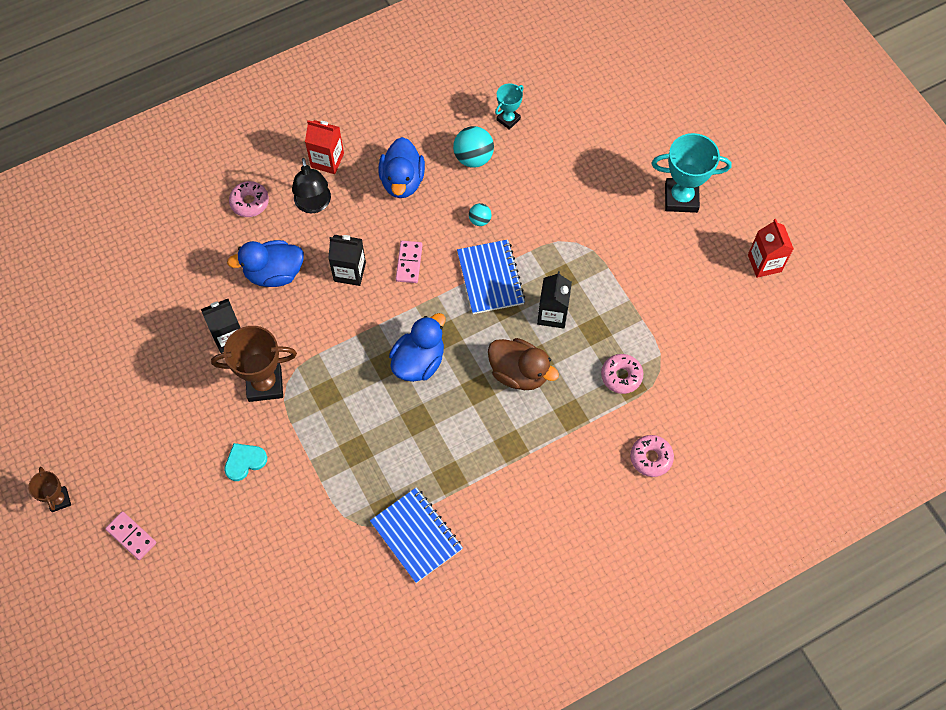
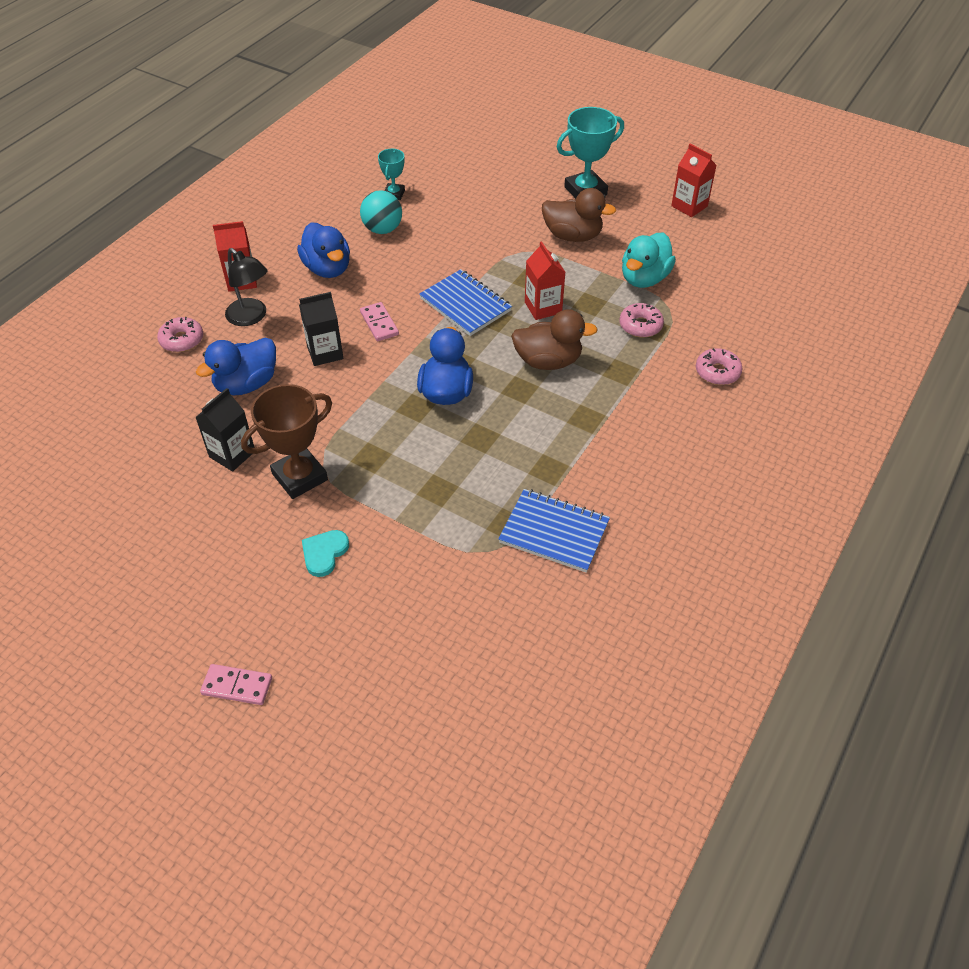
camera: 30 degrees left, 15 degrees down
brown trophy [28,467,71,512] -> none
turquoise ball [469,203,491,226] -> none
black carton [537,271,572,328] -> red carton [525,241,565,320]
none -> brown duck [542,188,616,242]
none -> turquoise duck [622,233,676,288]

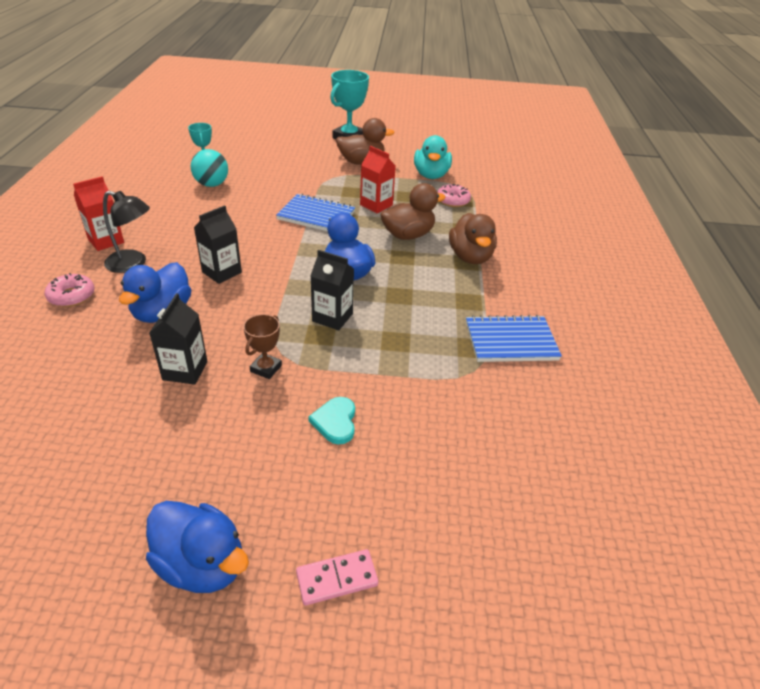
camera: 30 degrees left, 10 degrees down
brown trophy [241,384,332,499] -> brown trophy [243,314,282,379], size x0.55
blue duck [297,222,350,278] -> blue duck moved to [146,501,249,593]
pink domino [360,302,399,341] -> none
red carton [671,144,717,217] -> none
pink donut [696,348,743,385] -> none
none -> black carton [311,250,354,330]
none -> brown duck [449,213,497,264]

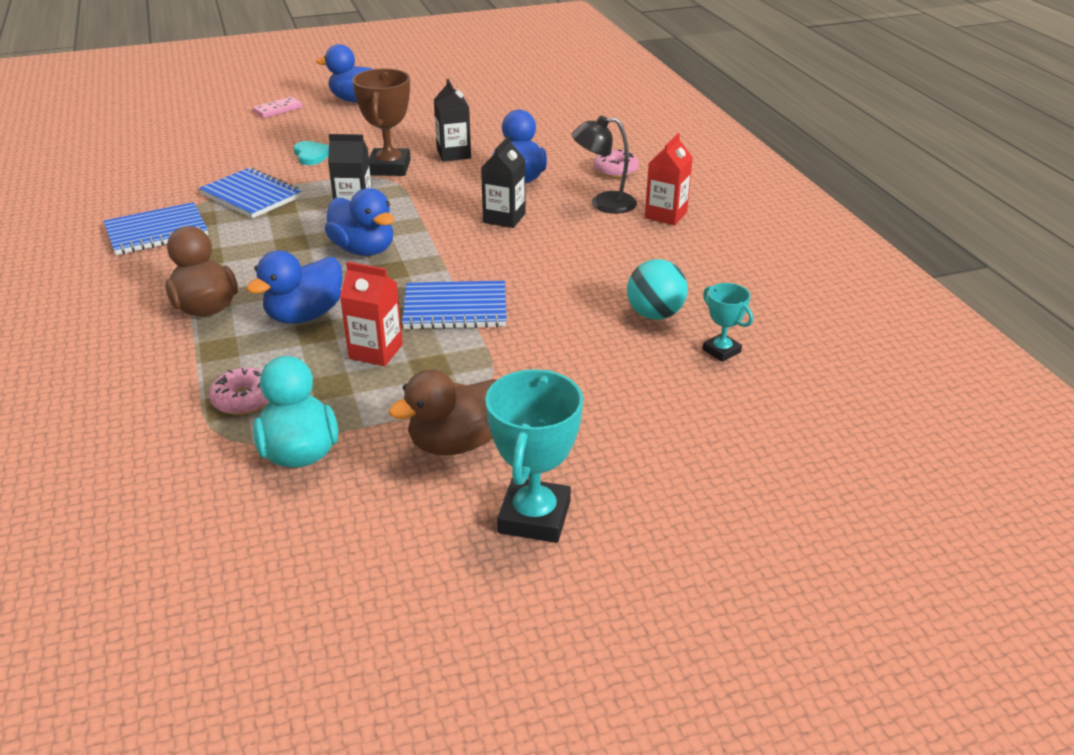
camera: 160 degrees right, 5 degrees down
brown trophy [243,314,282,379] -> brown trophy [352,69,411,176], size x1.81
brown duck [380,183,446,240] -> blue duck [246,250,342,324]
none -> blue notebook [199,168,302,218]

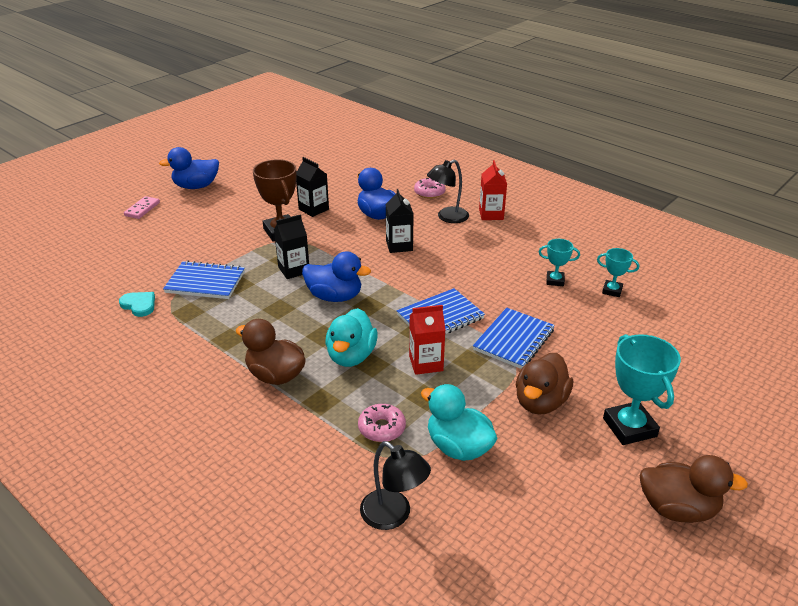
camera: 30 degrees left, 0 degrees up
blue notebook [104,202,208,255] -> blue notebook moved to [473,308,555,369]
blue duck [246,250,342,324] -> turquoise duck [325,308,378,367]
turquoise heart [293,141,329,165] -> turquoise heart moved to [119,292,155,317]
turquoise ball [627,259,688,320] -> turquoise trophy [539,239,580,286]
none -> black lamp [360,441,431,530]
none -> brown duck [640,455,748,523]

